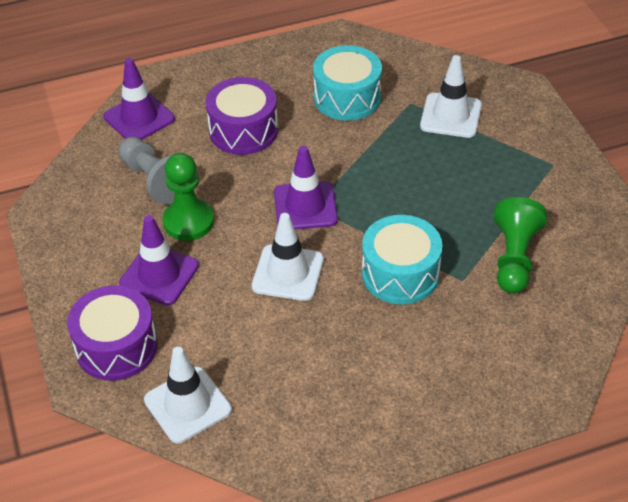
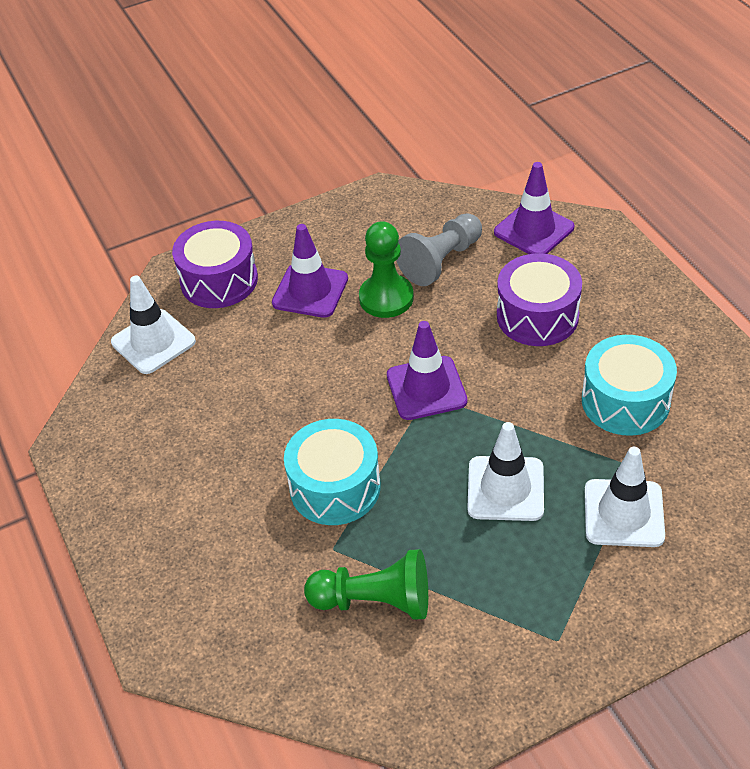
camera: 85 degrees right, 0 degrees up
white traffic cone [252,213,324,301] -> white traffic cone moved to [467,422,544,521]

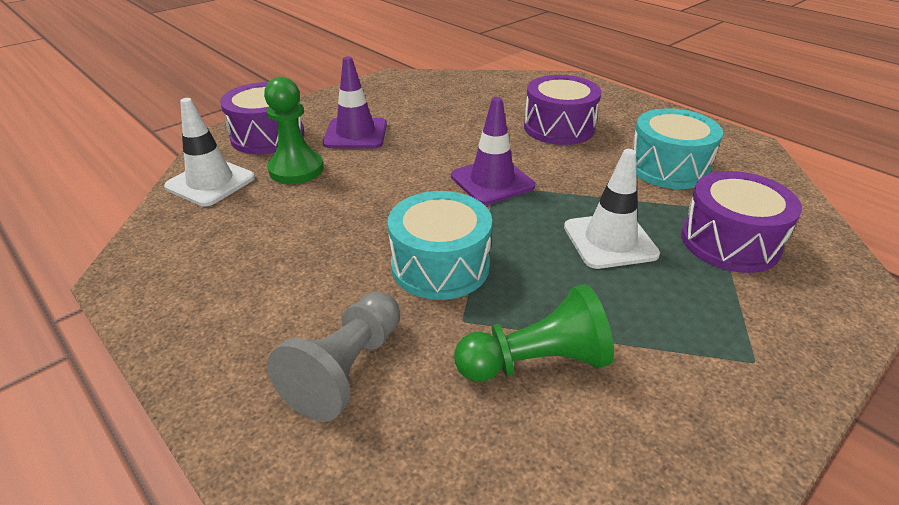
camera: 20 degrees left, 10 degrees down
green pawn [359,221,414,318] -> green pawn moved to [264,77,324,184]
grey pawn [396,213,482,286] -> grey pawn moved to [267,291,400,422]
purple traffic cone [494,162,574,254] -> none
white traffic cone [585,447,665,547] -> purple drum [681,171,802,273]

